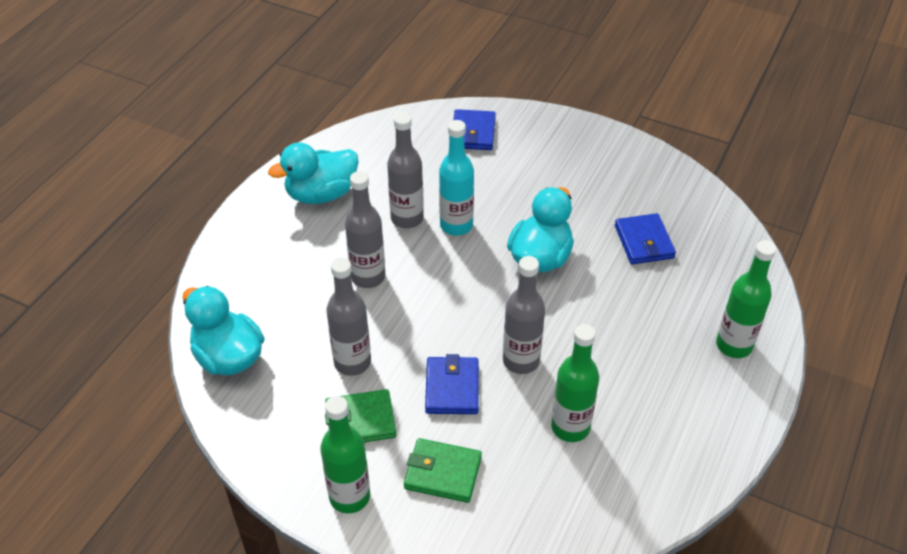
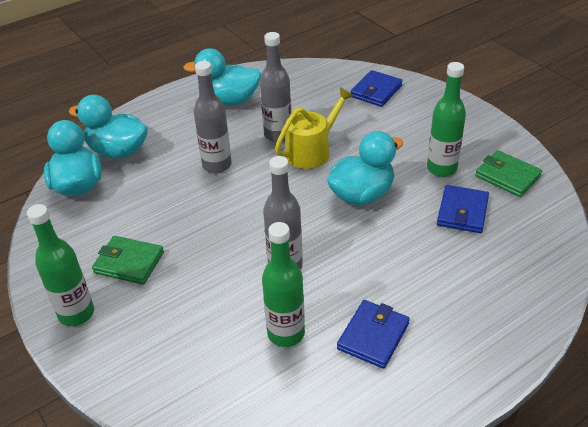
camera: 30 degrees right, 5 degrees down
grey bottle [326,258,371,376] -> none
green wallet [404,438,482,503] -> green wallet moved to [475,150,542,197]
blue wallet [425,354,479,414] -> blue wallet moved to [337,300,410,369]
turquoise bottle [439,120,474,236] -> yellow watering can [275,87,353,169]
green bottle [716,240,776,358] -> green bottle moved to [427,62,466,177]
none -> turquoise duck [69,95,148,158]

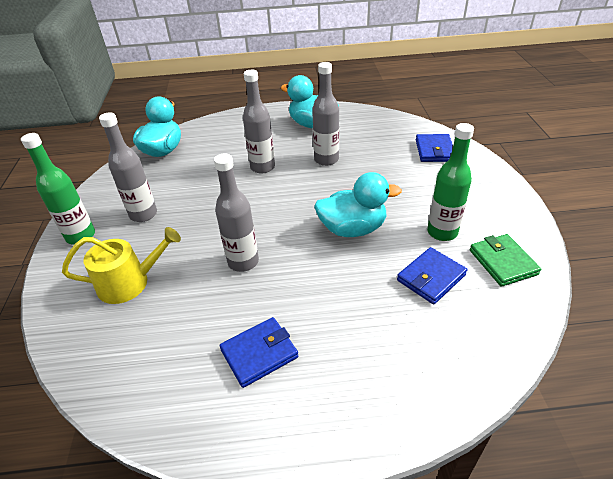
camera: 30 degrees right, 0 degrees up
turquoise duck [69,95,148,158] -> none
green wallet [92,236,164,285] -> grey bottle [99,112,157,222]
green bottle [262,222,305,347] -> none
yellow watering can [275,87,353,169] -> yellow watering can moved to [62,227,181,304]
blue wallet [350,70,402,107] -> blue wallet turned 60 degrees counterclockwise [416,134,453,162]

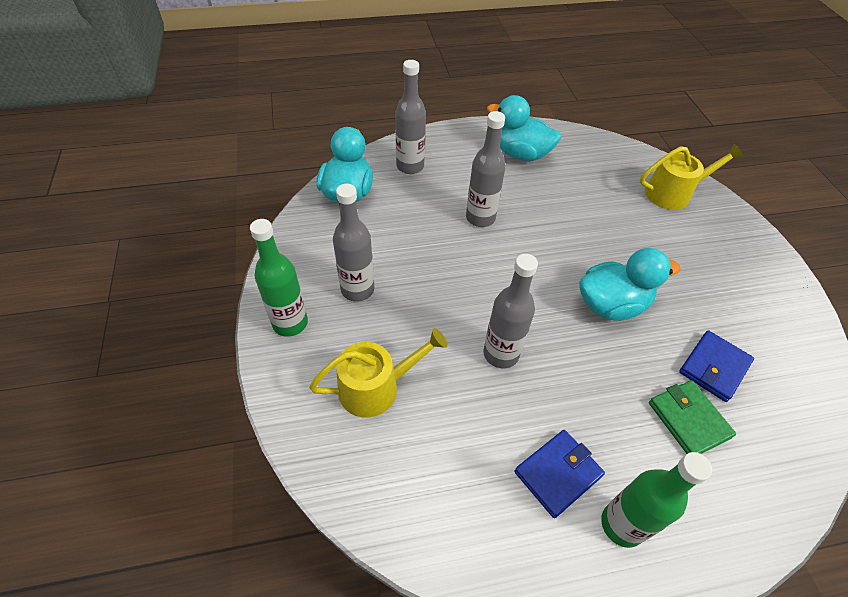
camera: 10 degrees left, 10 degrees up
grey bottle [312,62,339,166] -> grey bottle moved to [396,60,426,174]
blue wallet [416,134,453,162] -> yellow watering can [640,144,744,210]
green bottle [427,123,474,241] -> green bottle moved to [601,452,712,548]
green wallet [470,234,541,287] -> green wallet moved to [649,380,736,454]

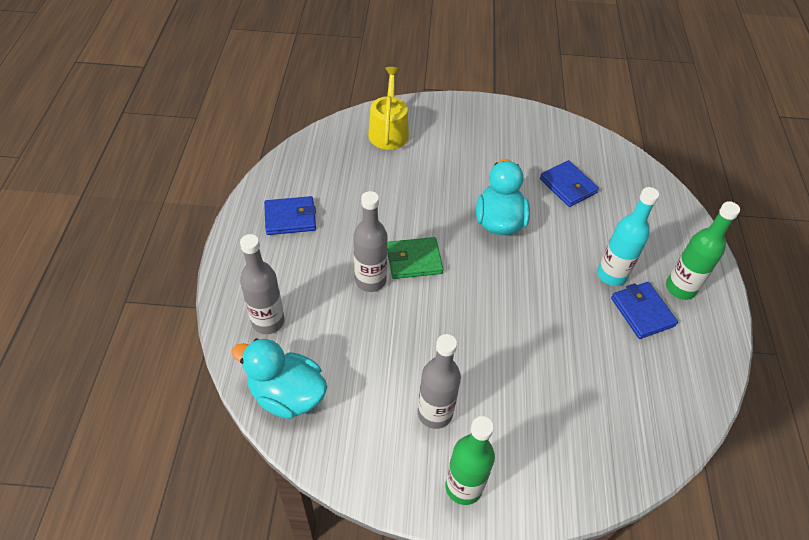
camera: 75 degrees left, 0 degrees up
yellow watering can [309,328,448,418] -> none
grey bottle [483,254,538,368] -> none
turquoise duck [487,95,561,161] -> blue wallet [264,196,316,235]
green wallet [649,380,736,454] -> green wallet moved to [387,237,443,279]
none -> turquoise bottle [597,187,659,286]

